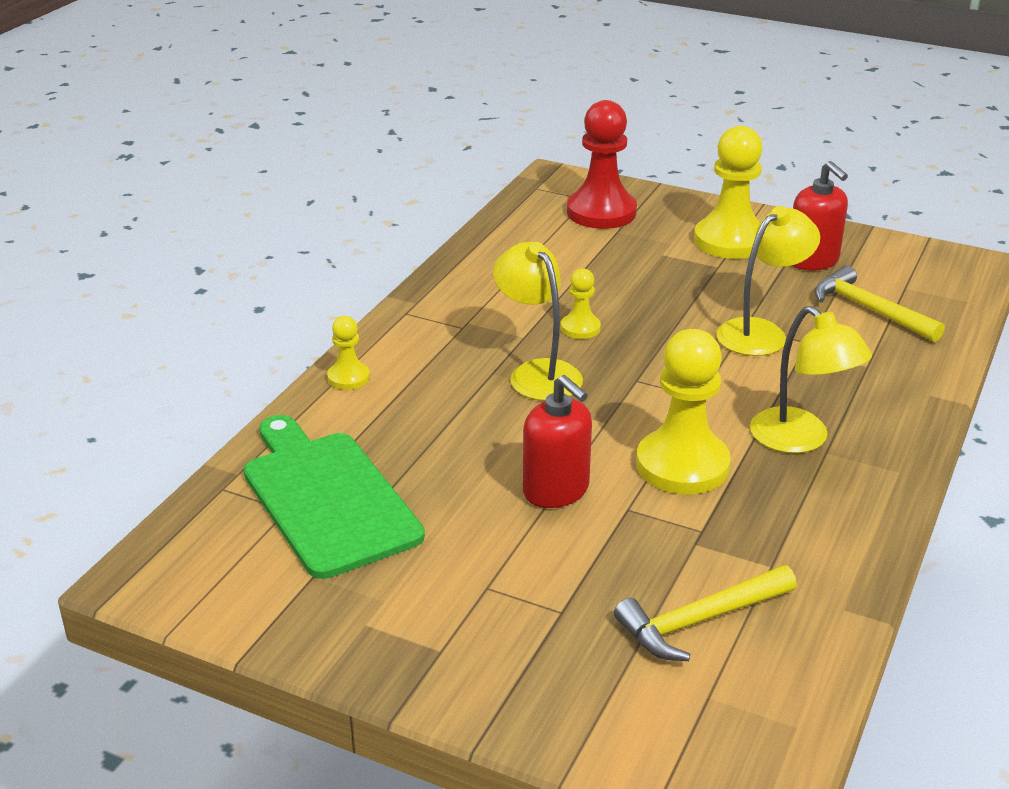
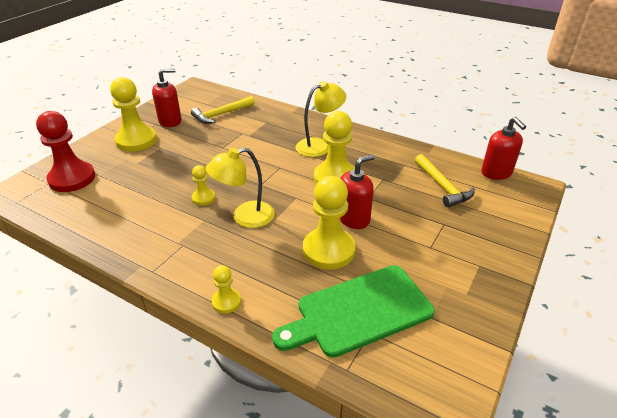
camera: 85 degrees left, 5 degrees up
yellow lamp [716,206,820,356] -> none
none -> yellow pawn [303,176,355,270]
none -> red soap dispenser [481,117,526,180]

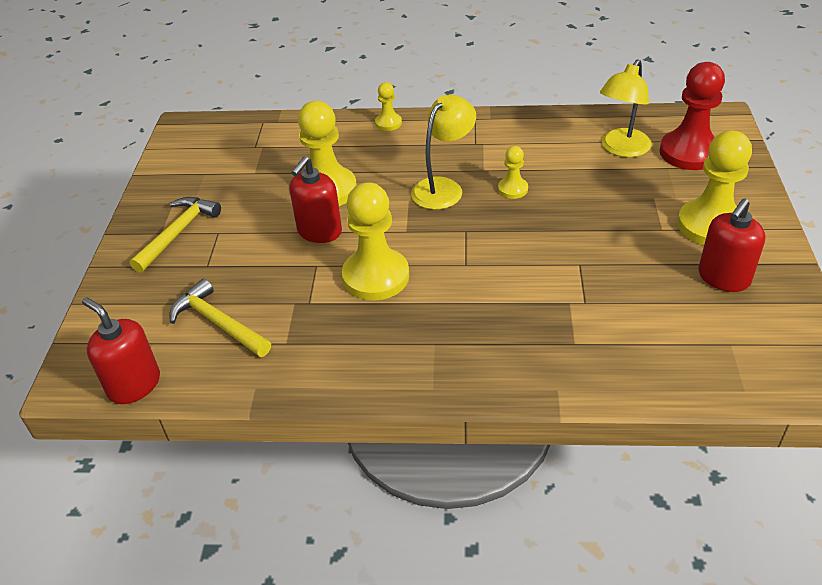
camera: 155 degrees right, 5 degrees up
yellow hammer [191,96,255,124] -> yellow hammer moved to [130,197,221,273]
green cutting board [272,265,435,358] -> none
yellow lamp [296,81,346,157] -> yellow lamp moved to [600,59,652,157]

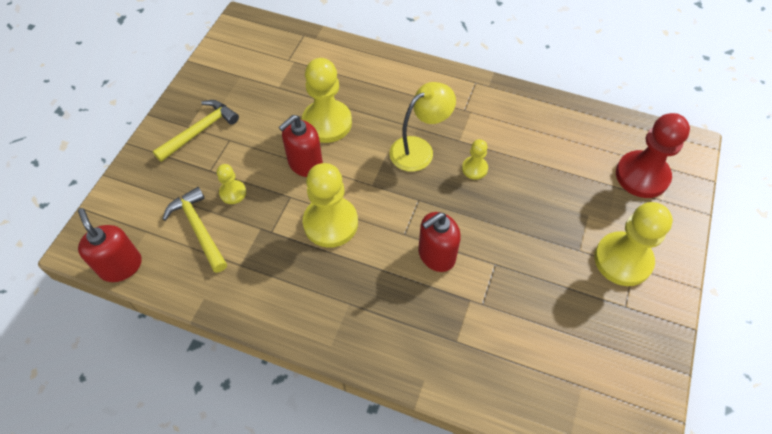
camera: 15 degrees right, 15 degrees up
yellow pawn [375,82,402,131] -> yellow pawn moved to [217,164,246,204]
yellow lamp [600,59,652,157] -> none
red soap dispenser [699,198,765,292] -> red soap dispenser moved to [418,212,461,272]

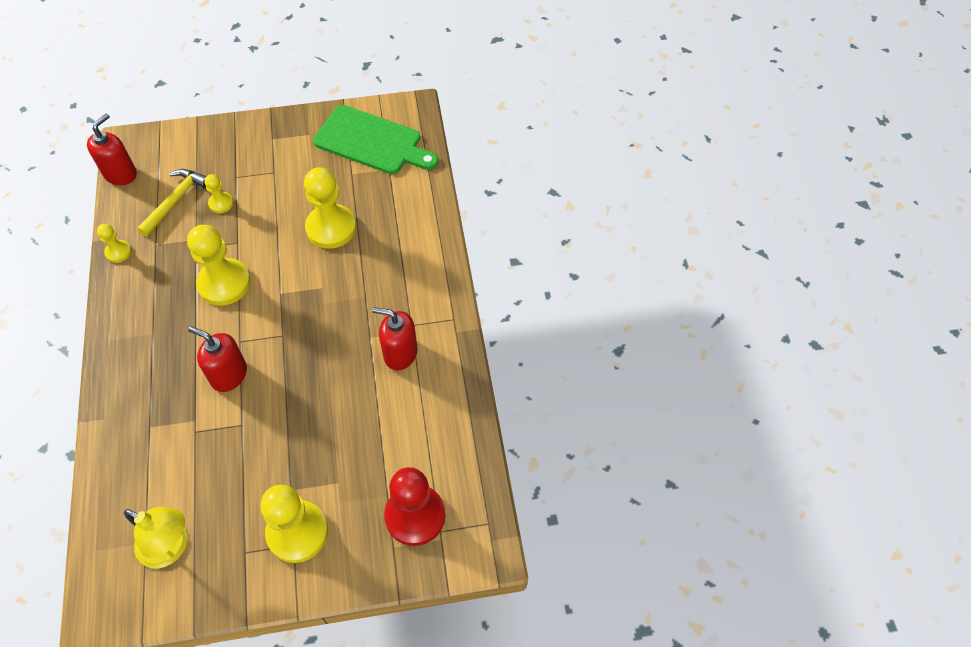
camera: 60 degrees right, 0 degrees up
yellow hammer [153,100,239,162] -> none
red soap dispenser [279,115,323,177] -> red soap dispenser moved to [372,307,418,370]
yellow lamp [389,82,456,172] -> yellow lamp moved to [124,507,187,569]
yellow pawn [462,139,488,180] -> yellow pawn moved to [97,224,131,263]
none -> green cutting board [313,105,438,174]

